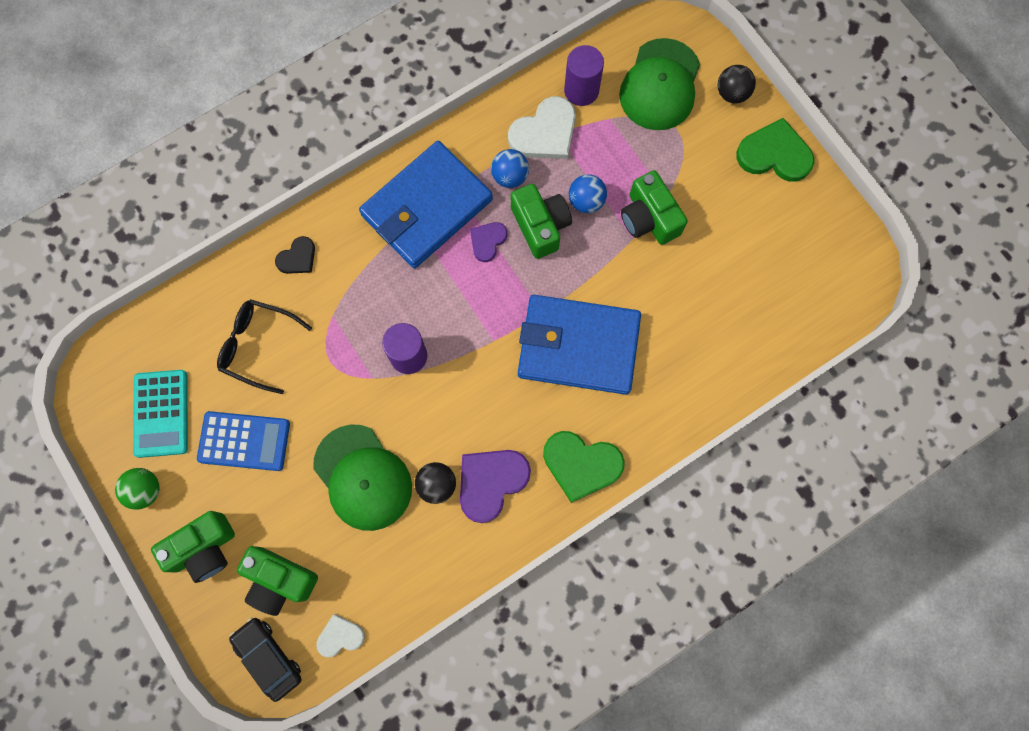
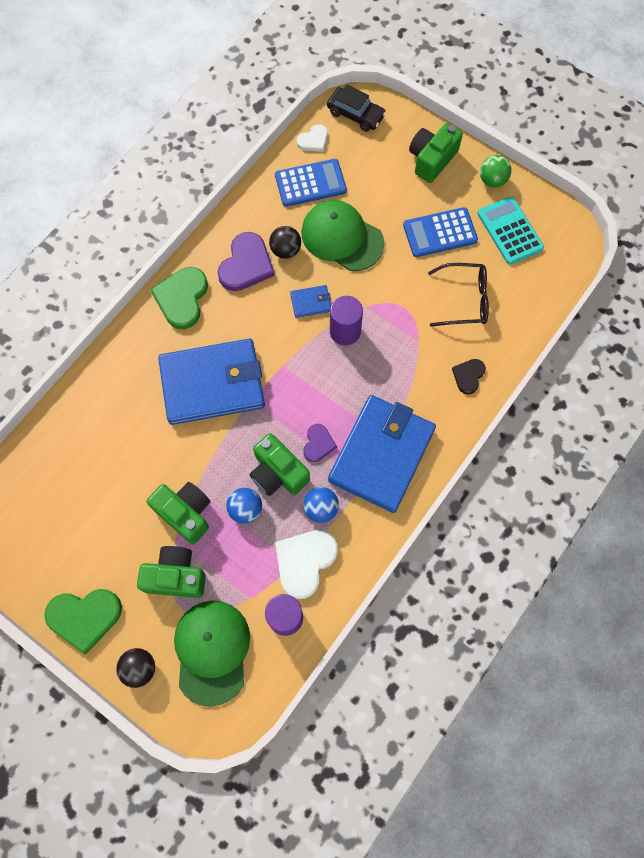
camera: 160 degrees right, 5 degrees down
green camera [237,546,318,616] -> green camera moved to [137,546,206,598]
green heart [543,431,625,503] -> green heart turned 75 degrees counterclockwise [150,267,208,329]
none -> blue calculator [275,159,347,207]
none -> blue wallet [290,285,331,318]

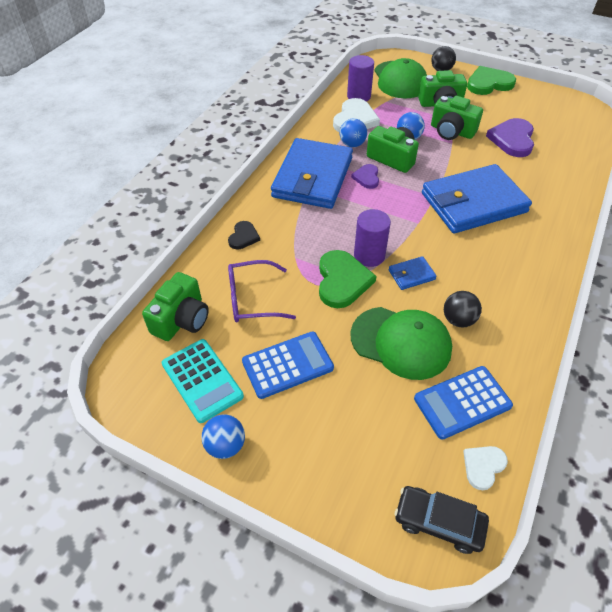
camera: 170 degrees right, 20 degrees down
green heart [150,267,208,329] -> green heart moved to [319,250,376,308]
purple heart [218,232,275,291] -> purple heart moved to [486,118,534,157]
green camera [409,123,463,183] -> green camera moved to [142,272,209,341]
black glasses [428,263,489,327] -> purple glasses [228,260,296,322]
green ball [480,155,512,188] -> blue ball [201,414,245,459]

